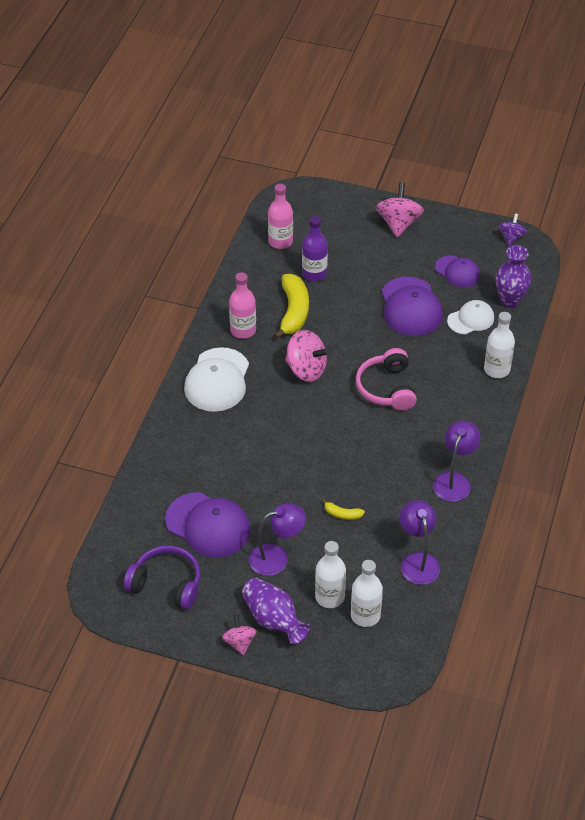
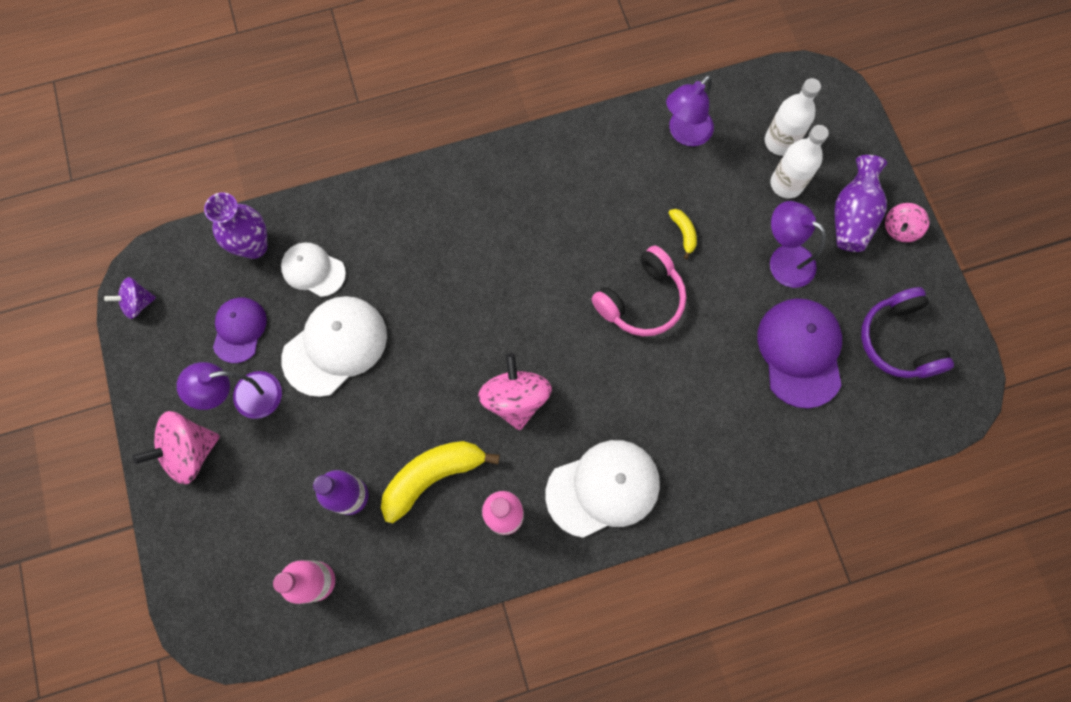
camera: 125 degrees left, 25 degrees up
pink headphones [356,348,417,411] -> pink headphones moved to [591,245,686,336]
purple cap [382,277,443,336] -> white cap [281,296,387,397]
purple lamp [433,421,481,502] -> purple lamp moved to [177,362,282,419]
white bottle [484,312,515,378] -> none

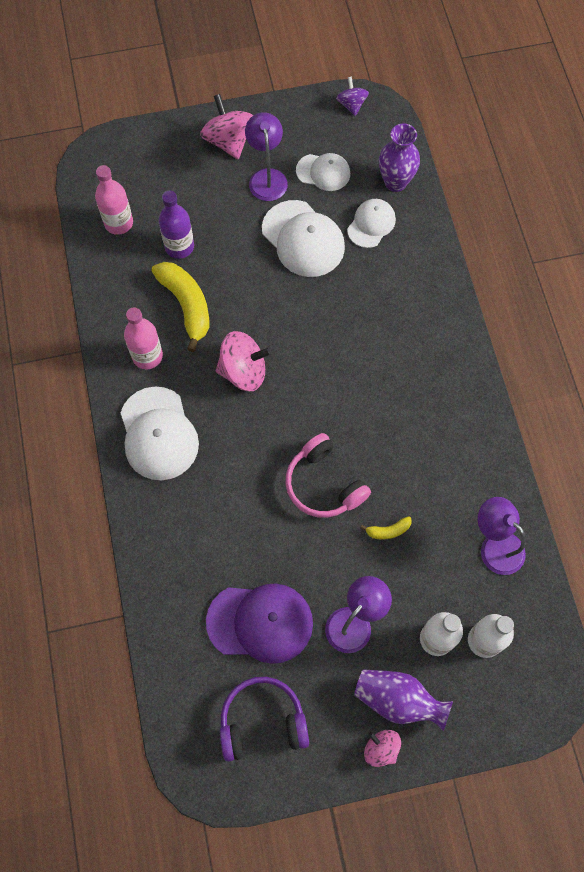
camera: 95 degrees right, 5 degrees down
purple cap [213,297,267,363] -> white cap [296,153,350,191]

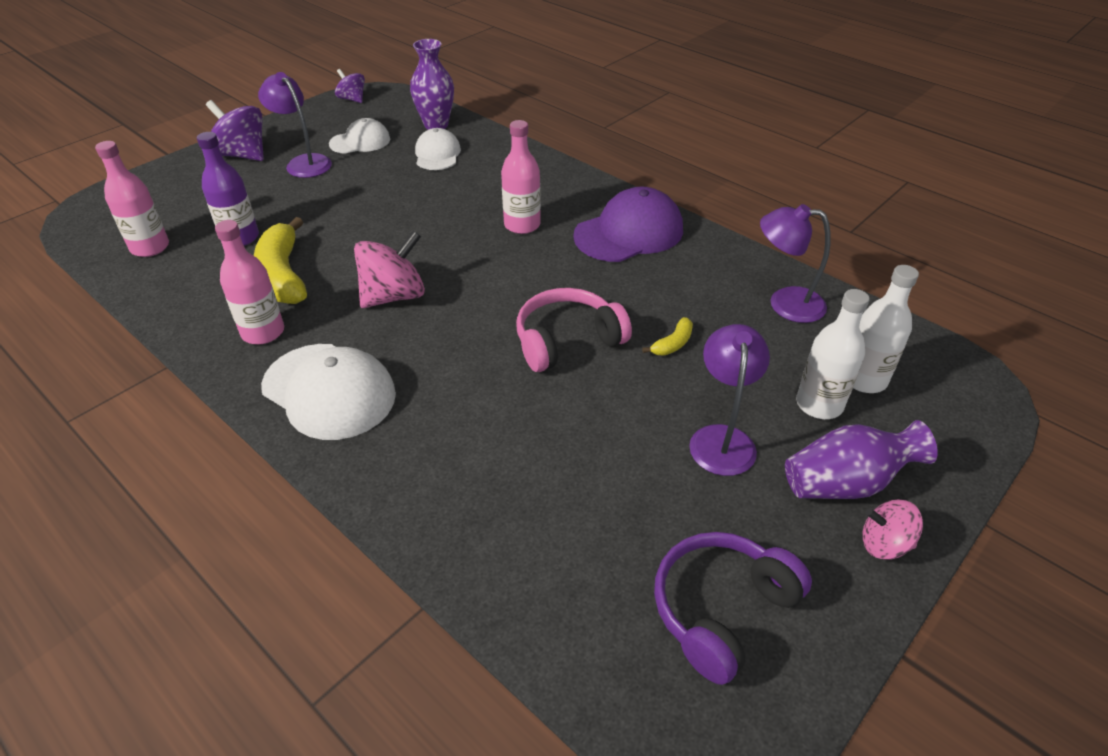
camera: 35 degrees left, 25 degrees down
yellow banana [152,262,210,352] -> yellow banana turned 135 degrees counterclockwise [254,217,307,304]
pink spinning top [200,94,253,159] -> purple spinning top [206,100,264,161]
purple cap [206,583,313,664] -> purple cap moved to [573,187,683,262]
white cap [262,200,345,277] -> none
pink headphones [285,433,371,518] -> pink headphones turned 135 degrees clockwise [516,288,632,372]
none -> pink bottle [501,120,541,234]

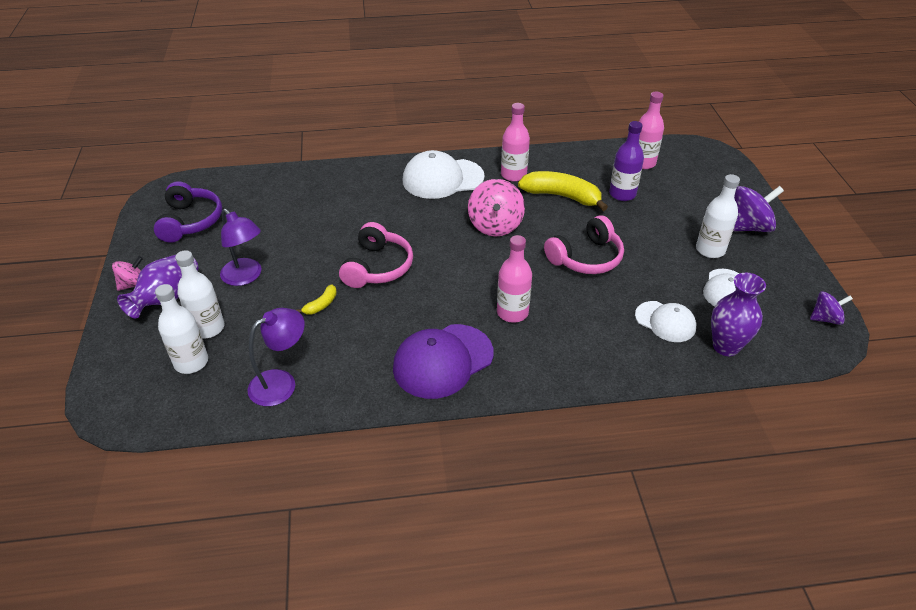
camera: 130 degrees right, 0 degrees up
purple lamp [258,72,332,178] -> white bottle [696,174,740,258]
purple cap [573,187,683,262] -> purple cap turned 45 degrees clockwise [393,324,493,399]
yellow banana [642,317,693,356] -> yellow banana turned 135 degrees counterclockwise [296,284,337,314]
none -> pink headphones [544,215,624,274]

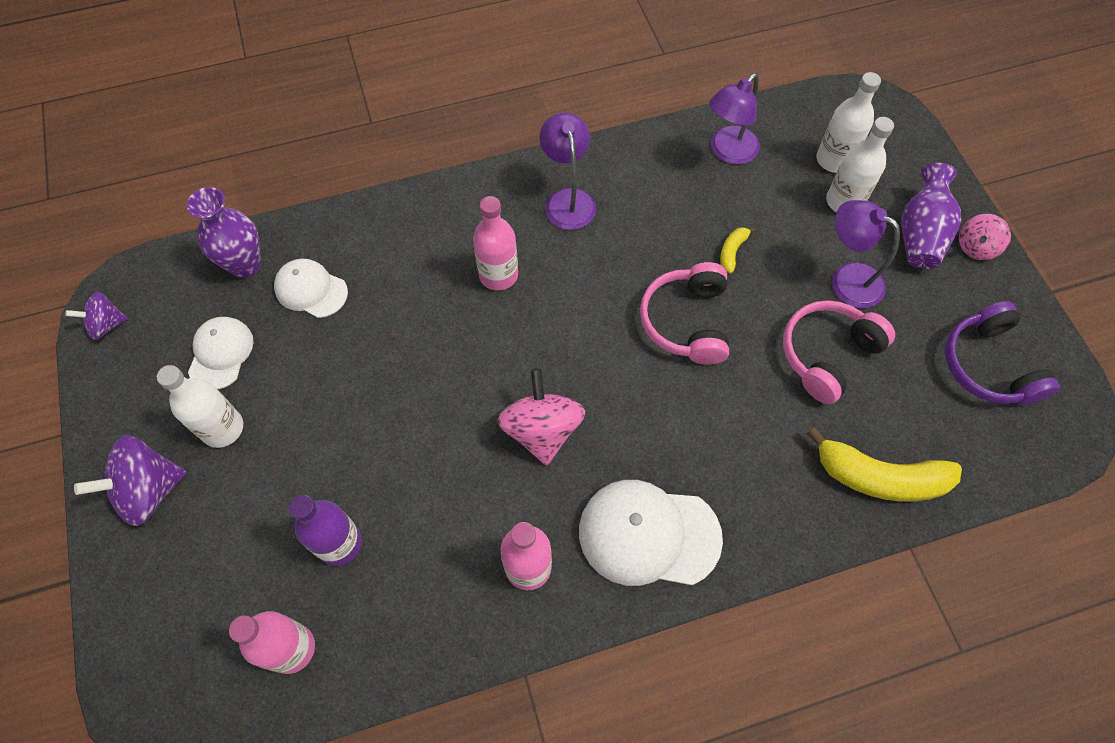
camera: 170 degrees right, 20 degrees up
purple cap [393,324,493,399] -> purple lamp [540,112,596,230]
white cap [403,150,485,199] -> white cap turned 150 degrees counterclockwise [579,480,723,586]
yellow banana [518,171,608,211] -> yellow banana moved to [807,427,962,502]
pink headphones [544,215,624,274] -> pink headphones moved to [783,300,895,404]

